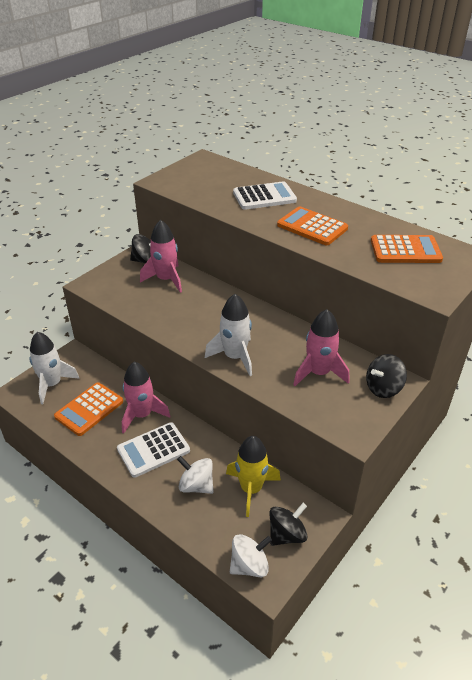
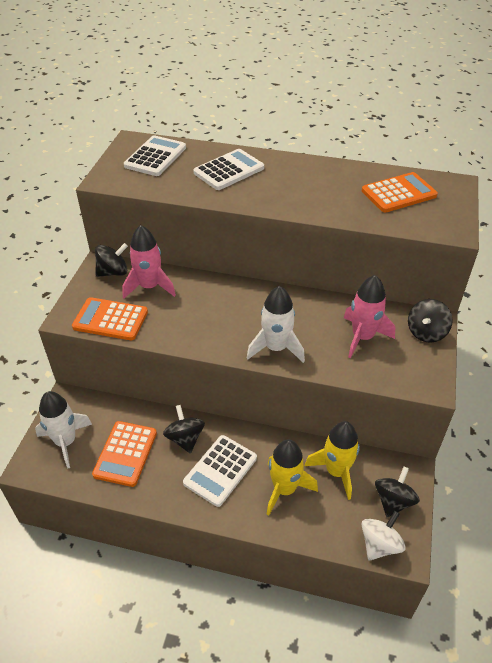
camera: 25 degrees left, 5 degrees up
pink rocket [122,362,170,433] -> black spinning top [163,405,205,454]
white spinning top [177,456,214,494] -> yellow rocket [267,439,318,516]
orange calculator [277,206,348,245] -> orange calculator moved to [72,297,148,340]
none -> white calculator [124,135,186,176]

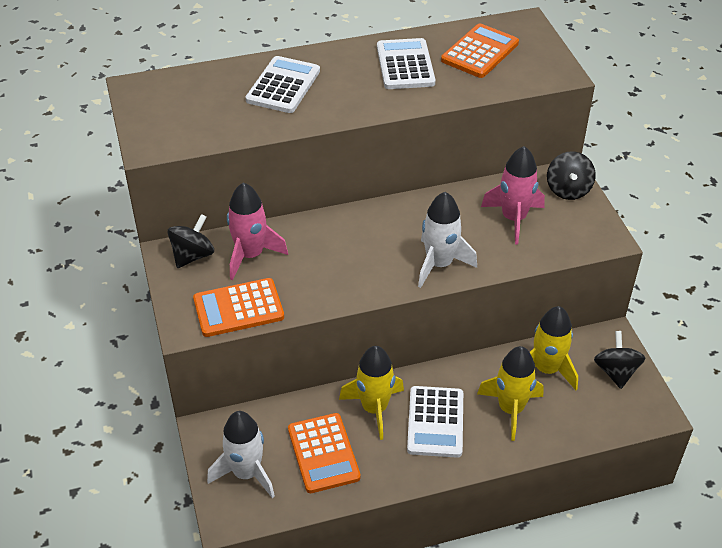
camera: 30 degrees left, 0 degrees up
white calculator [124,135,186,176] -> white calculator moved to [377,38,435,89]
black spinning top [163,405,205,454] -> yellow rocket [339,346,404,440]
white spinning top [361,511,406,560] -> none

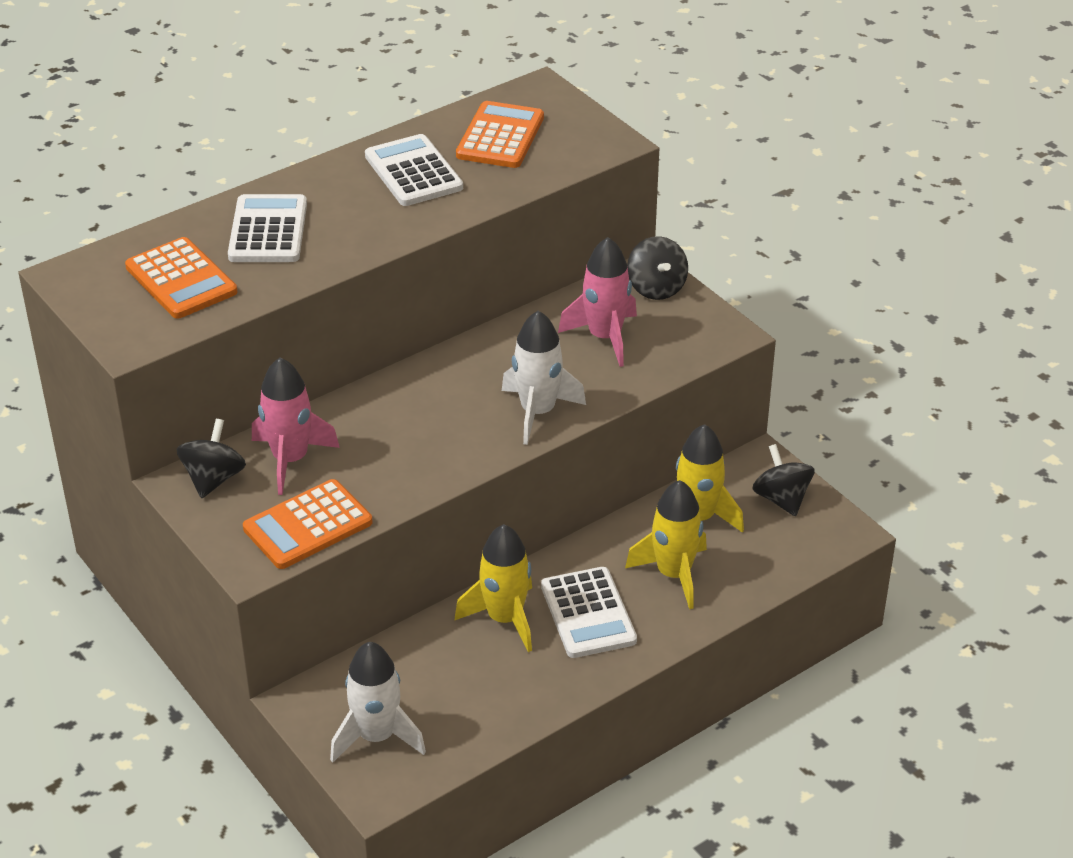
camera: 20 degrees left, 5 degrees down
orange calculator [288,413,361,493] -> orange calculator moved to [125,237,237,319]

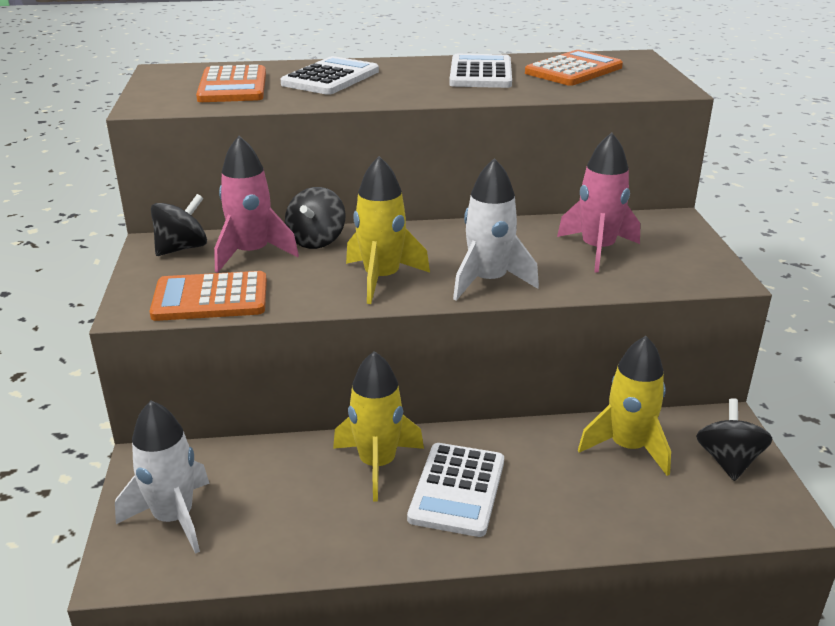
camera: 30 degrees right, 10 degrees down
yellow rocket [625,480,707,609] -> yellow rocket moved to [346,156,430,304]
black spinning top [627,236,688,300] -> black spinning top moved to [285,187,346,249]

